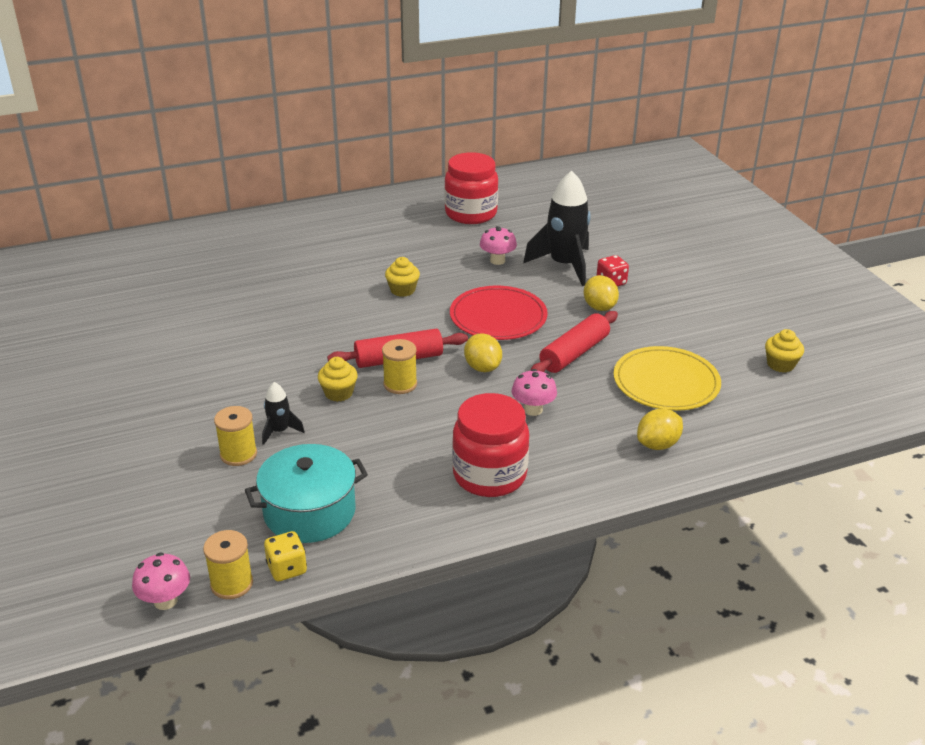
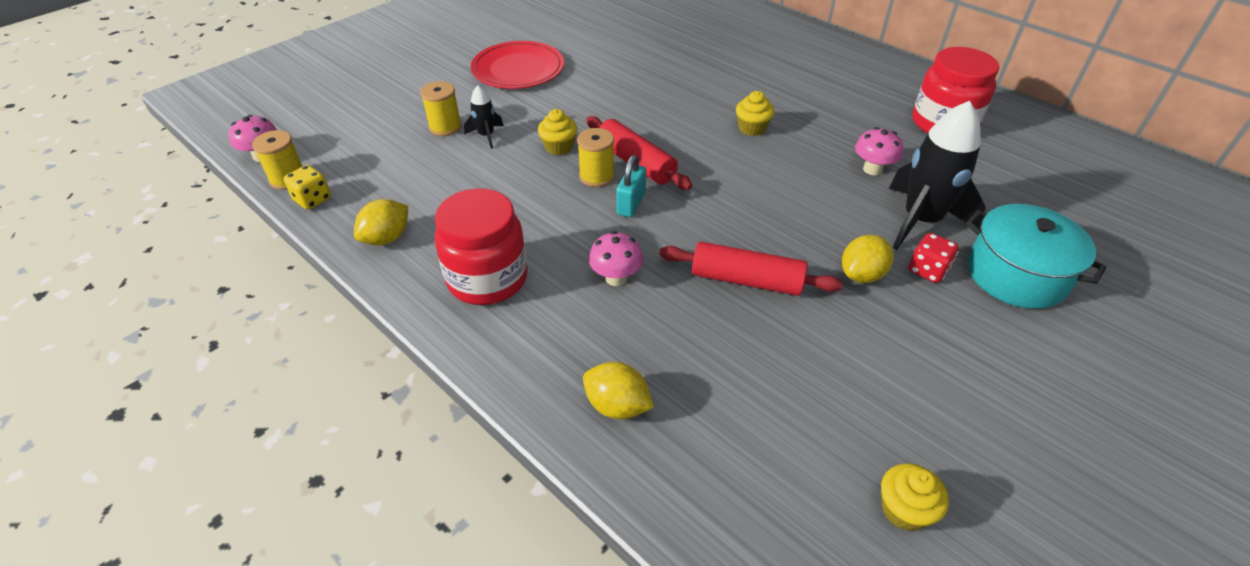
camera: 65 degrees right, 10 degrees up
turquoise pot [245,444,368,543] -> turquoise pot moved to [966,204,1107,309]
red plate [450,286,548,340] -> red plate moved to [471,41,564,89]
yellow lemon [464,333,502,372] -> yellow lemon moved to [354,199,408,245]
yellow plate [614,346,721,411] -> none
none -> turquoise padlock [616,155,646,217]

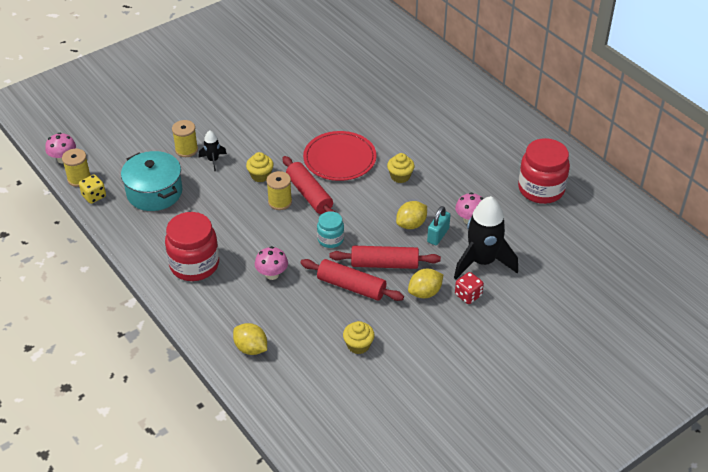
camera: 10 degrees right, 0 degrees up
yellow lemon [354,199,408,245] -> yellow lemon moved to [396,201,427,229]
red plate [471,41,564,89] -> red plate moved to [303,131,377,181]
turquoise padlock [616,155,646,217] -> turquoise padlock moved to [427,206,450,245]
yellow cupcake [881,463,949,531] -> yellow cupcake moved to [343,321,375,354]
turquoise pot [966,204,1107,309] -> turquoise pot moved to [121,151,183,211]
none -> turquoise jar [317,211,344,248]
none -> red rolling pin [330,246,441,269]

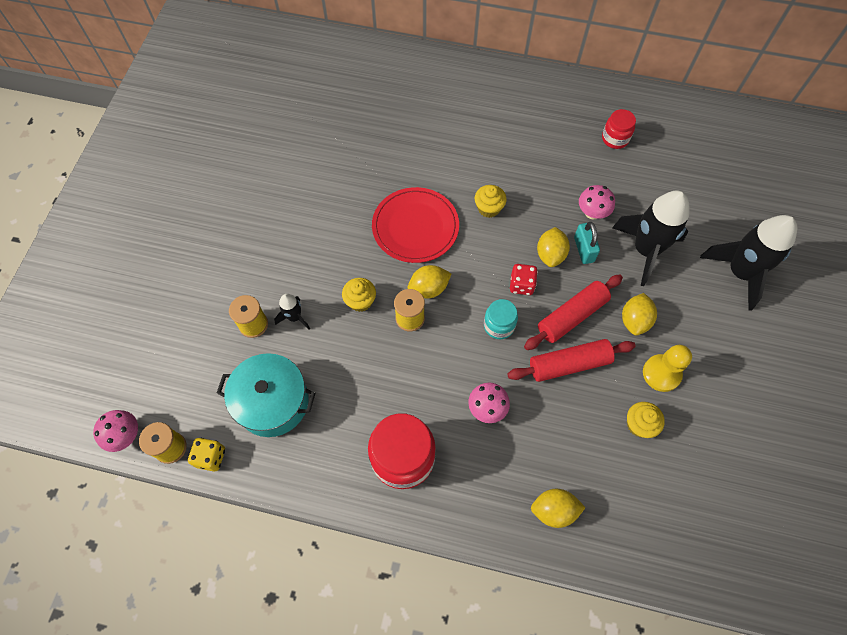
camera: 40 degrees left, 20 degrees up
red rolling pin [283,156,335,214] -> yellow lemon [408,265,451,298]
red dice [455,272,484,304] -> red dice moved to [510,264,538,295]
red jar [518,138,570,204] -> red jar [602,109,636,149], size x0.54
none -> yellow pawn [643,345,692,392]
none -> black rocket [700,215,797,311]

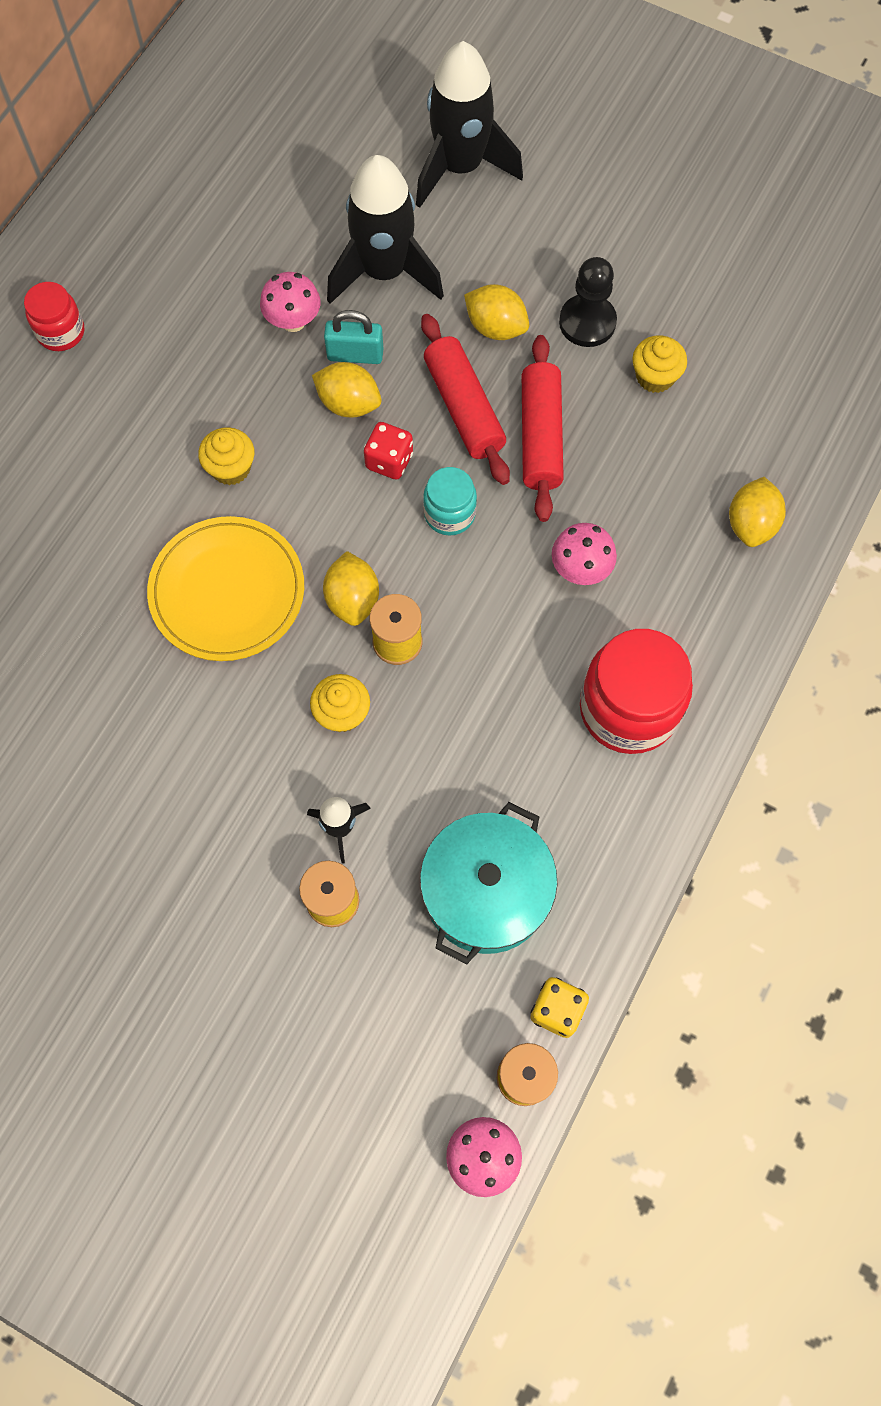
camera: 75 degrees left, 5 degrees up
red plate [372,187,459,263] -> yellow plate [147,516,304,661]
red jar [602,109,636,149] -> red jar moved to [24,282,84,351]
yellow pawn [643,345,692,392] -> black pawn [559,257,617,347]

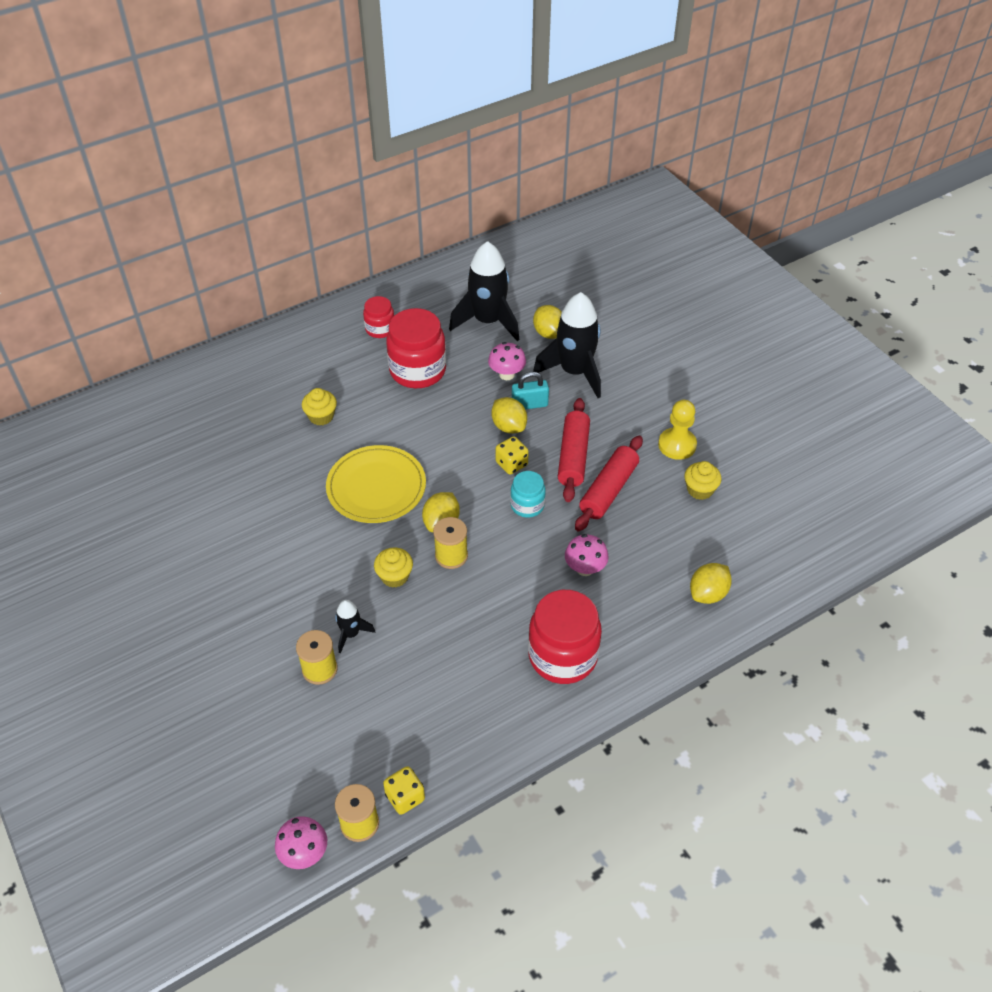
camera: 30 degrees right, 20 degrees down
yellow cupcake [198,427,255,485] -> yellow cupcake moved to [302,388,337,425]
turquoise padlock [324,310,383,364] -> turquoise padlock turned 45 degrees counterclockwise [512,372,549,410]
red dice [364,422,413,480] -> yellow dice [496,436,529,475]
black rocket [416,41,523,208] -> black rocket moved to [449,241,519,341]
turquoise pot [420,802,558,964] -> none
yellow lemon [464,284,529,340] -> yellow lemon moved to [533,305,562,339]
black pawn [559,257,617,347] -> yellow pawn [658,400,697,460]
none -> red jar [386,308,446,388]

